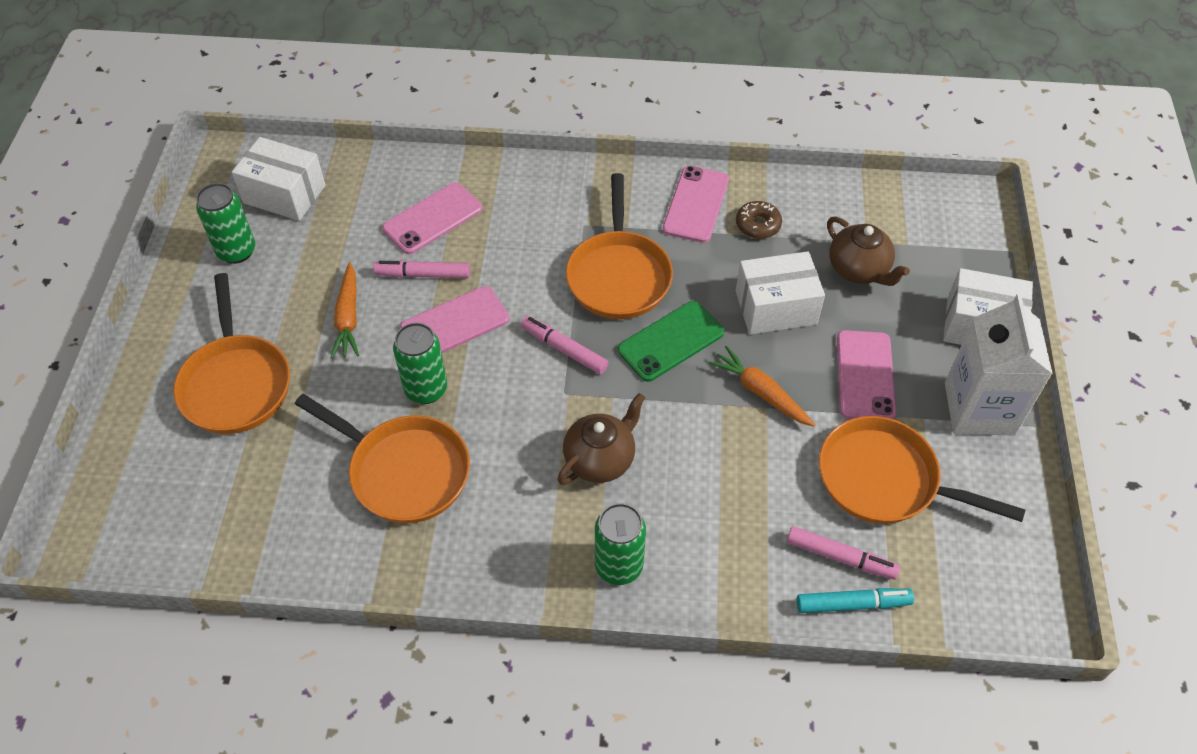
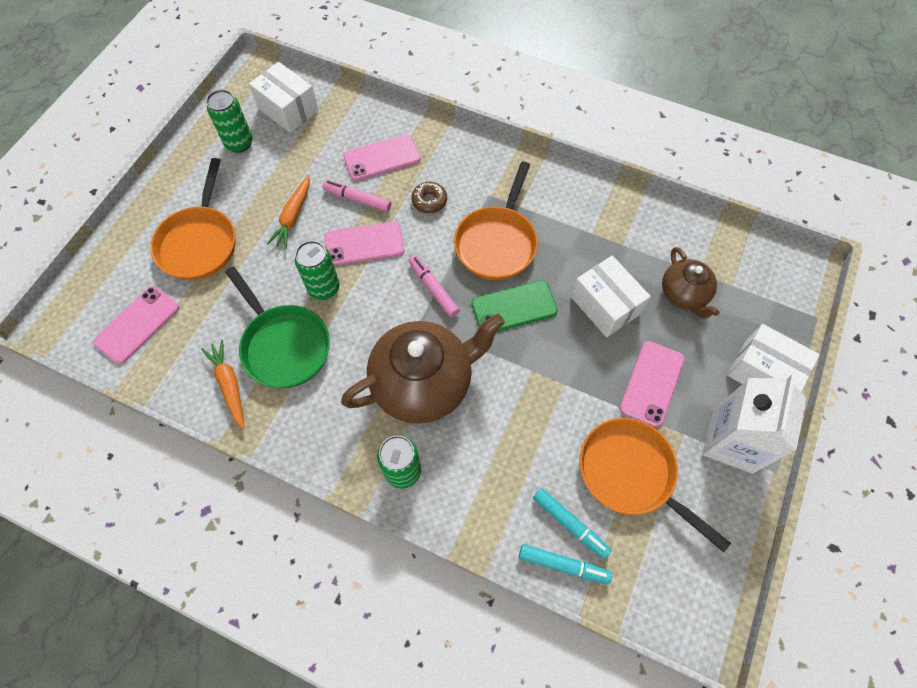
camera: 20 degrees right, 10 degrees up
orange pan [295,394,470,523] -> green pan [225,266,330,388]
brown teapot [557,393,645,485] -> brown teapot [341,314,505,424], size x1.81
pink phone [663,166,729,243] -> pink phone moved to [93,286,179,364]
orange carrot [709,346,815,427] -> orange carrot moved to [201,340,245,429]
brown donut [736,201,782,239] -> brown donut moved to [411,182,447,213]
white box [736,251,825,335] -> white box turned 45 degrees clockwise [571,256,651,337]
pink marker [787,526,900,580] -> turquoise marker [533,488,611,559]

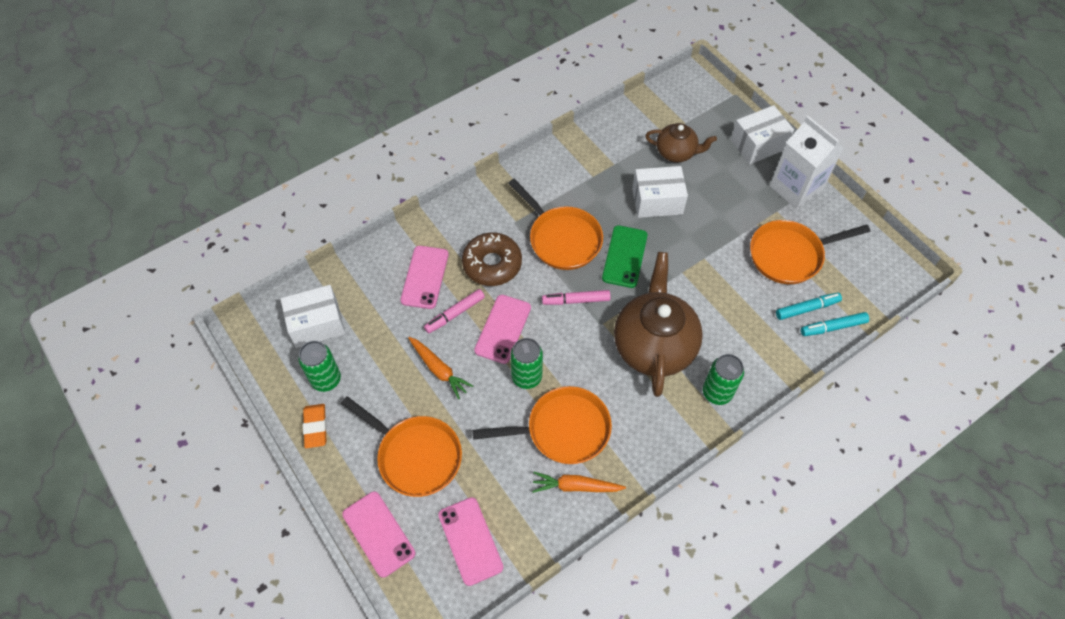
camera: 60 degrees left, 5 degrees down
green pan [225,266,330,388] -> orange pan [472,386,612,464]
brown donut [411,182,447,213] -> brown donut [462,232,522,286], size x1.81
turquoise marker [519,544,612,584] -> turquoise marker turned 150 degrees counterclockwise [801,312,869,336]
pink phone [619,341,685,427] -> pink phone moved to [342,491,415,578]
none -> orange eraser [303,404,327,448]

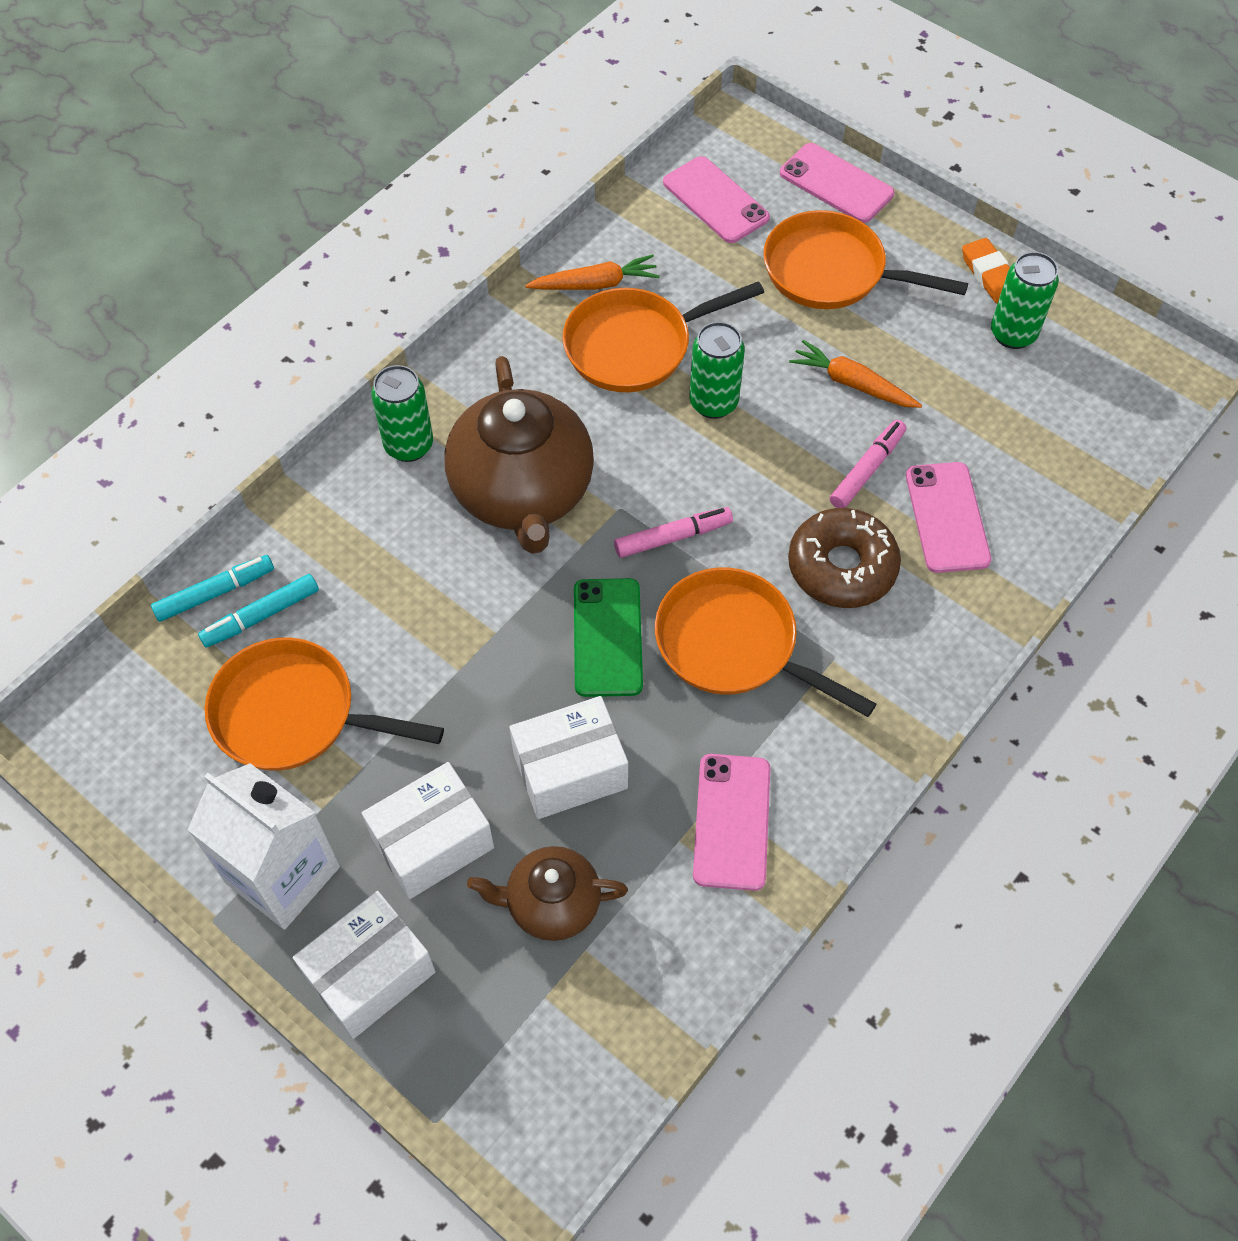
camera: 165 degrees right, 0 degrees up
white box [281,285,345,348] -> white box moved to [362,762,494,899]
pink phone [474,295,531,364] -> pink phone moved to [693,754,771,891]
orange pan [750,220,870,284] -> orange pan turned 135 degrees counterclockwise [205,638,444,771]

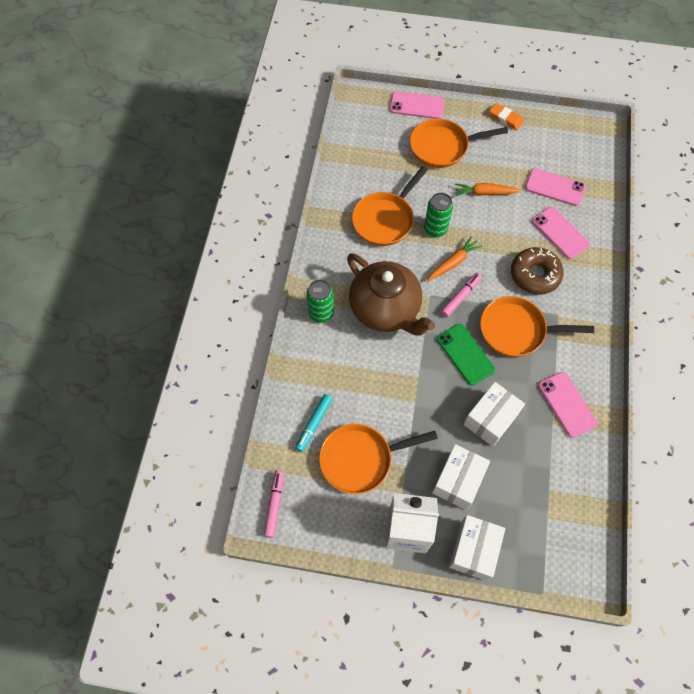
camera: 30 degrees left, 5 degrees up
turquoise marker [151,555,274,622] -> none
brown teapot [467,846,628,941] -> none
orange carrot [525,254,660,290] -> orange carrot moved to [427,236,482,281]
pink phone [663,156,770,243] -> pink phone moved to [525,168,585,206]
pink marker [830,420,907,508] -> pink marker moved to [264,470,284,538]
green can [991,252,1059,349] -> none

